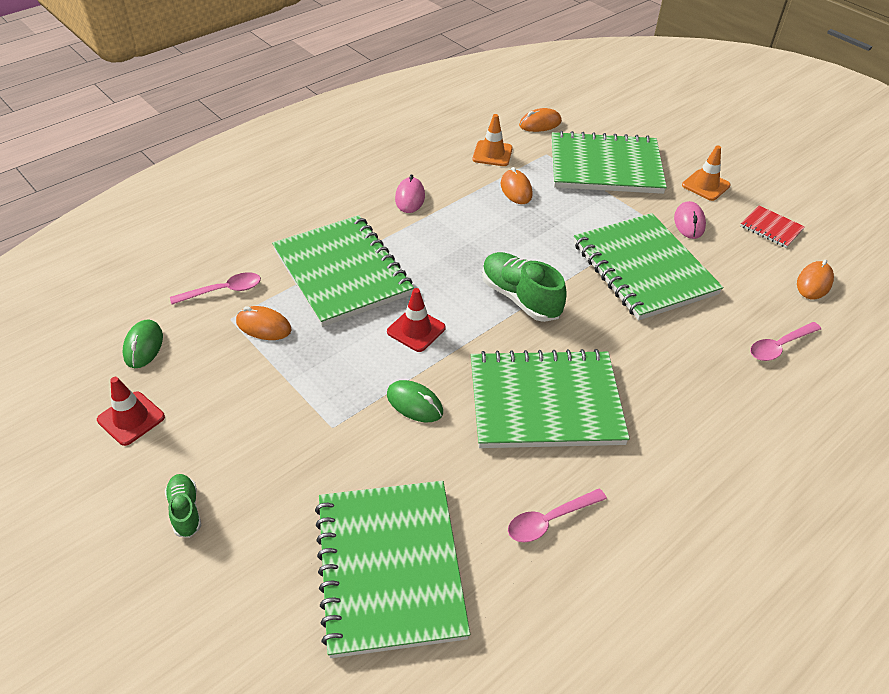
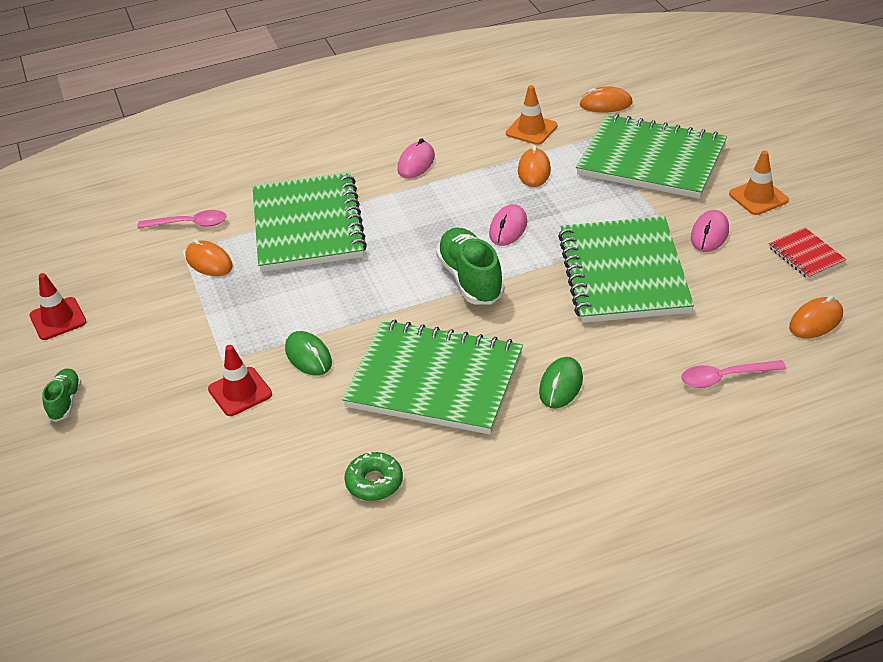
camera: 25 degrees right, 5 degrees down
green mouse [123,319,163,368] -> green mouse moved to [539,357,583,409]
green notebook [315,481,470,658] -> none
red traffic cone [387,288,446,352] -> red traffic cone moved to [208,345,272,416]
pink spoon [508,488,607,542] -> green donut [344,451,403,501]
none -> pink mouse [489,204,527,246]

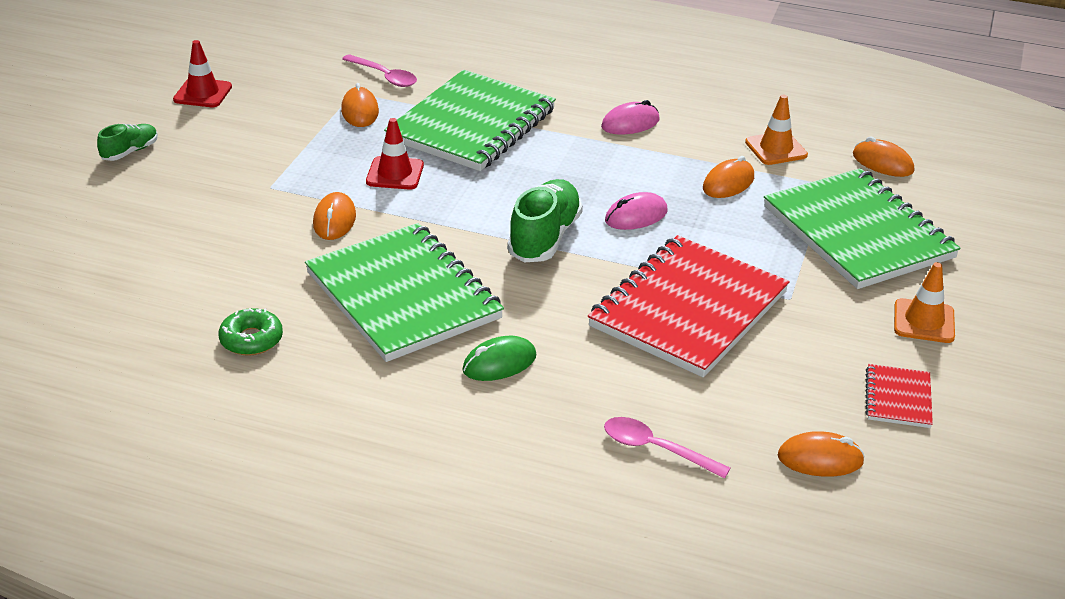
camera: 35 degrees right, 5 degrees down
red traffic cone [208,345,272,416] -> red traffic cone moved to [366,118,424,190]
green mouse [285,331,332,376] -> orange mouse [313,192,356,240]
green notebook [558,216,694,323] -> red notebook [588,235,790,377]
pink mouse [691,210,729,252] -> none

